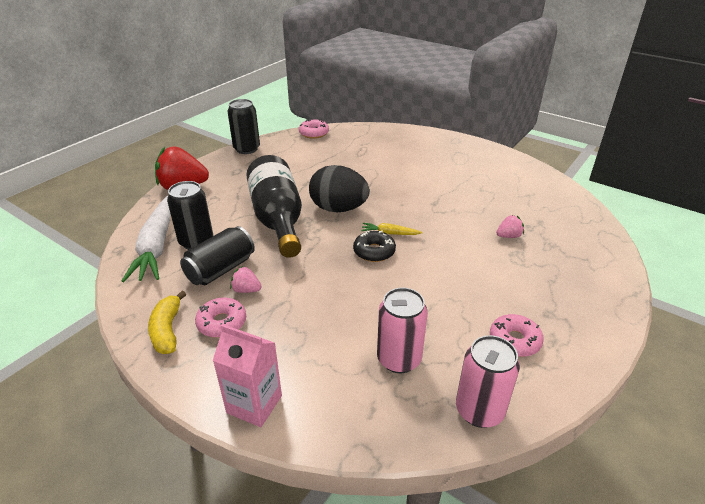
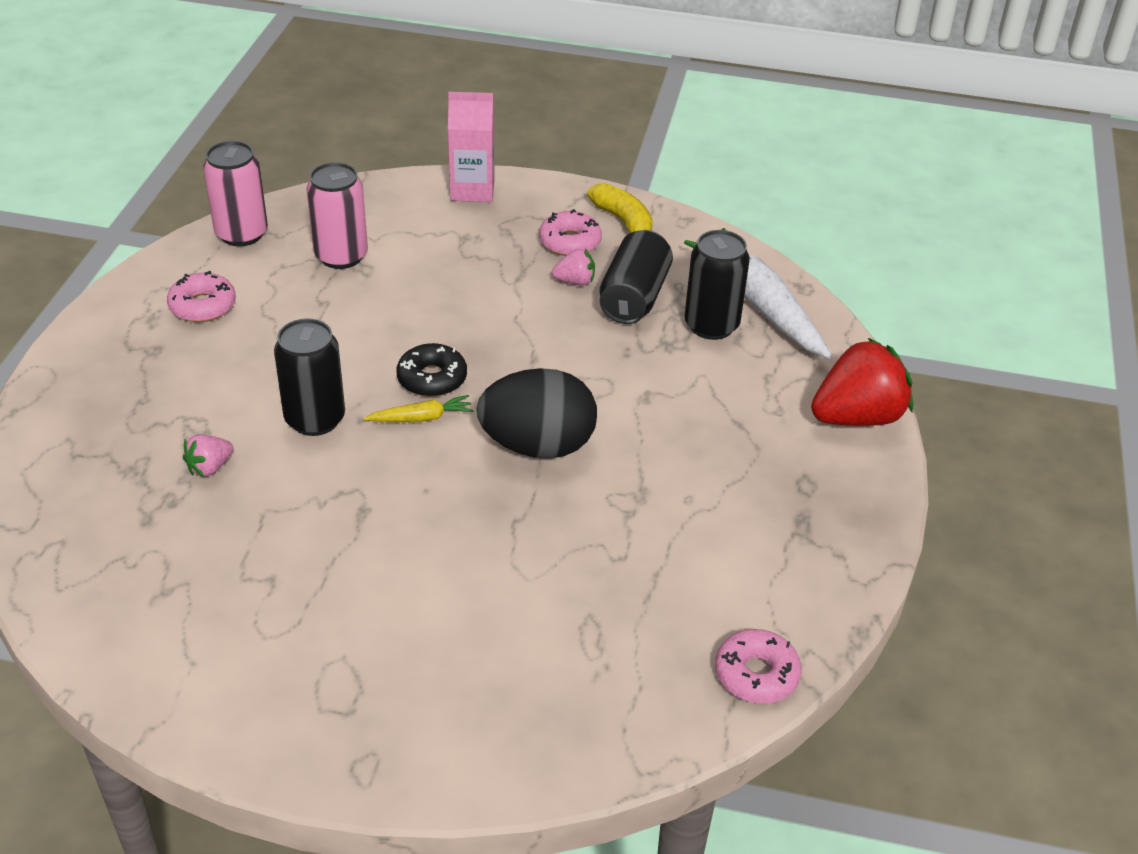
camera: 155 degrees right, 5 degrees up
black can [227,99,260,154] -> black can moved to [274,318,345,436]
black bottle [246,155,302,258] -> none

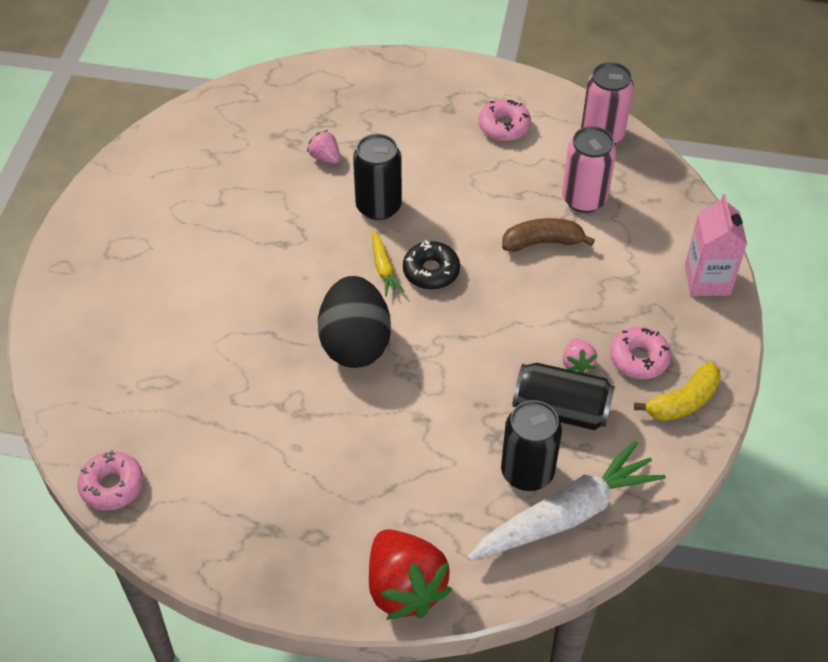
camera: 90 degrees right, 10 degrees up
none -> brown banana [502,218,595,252]

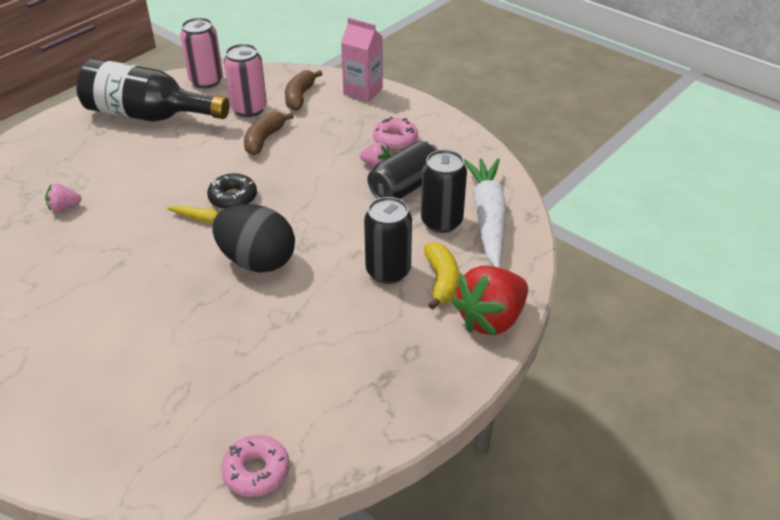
camera: 60 degrees left, 10 degrees down
black can [353,134,402,220] -> black can moved to [364,197,412,284]
red strawberry [369,529,452,620] -> red strawberry turned 135 degrees clockwise [452,266,528,336]
pink donut [479,99,531,141] -> black bottle [76,59,230,122]
yellow banana [634,362,721,421] -> yellow banana moved to [424,242,459,309]
none -> brown banana [285,70,322,111]

